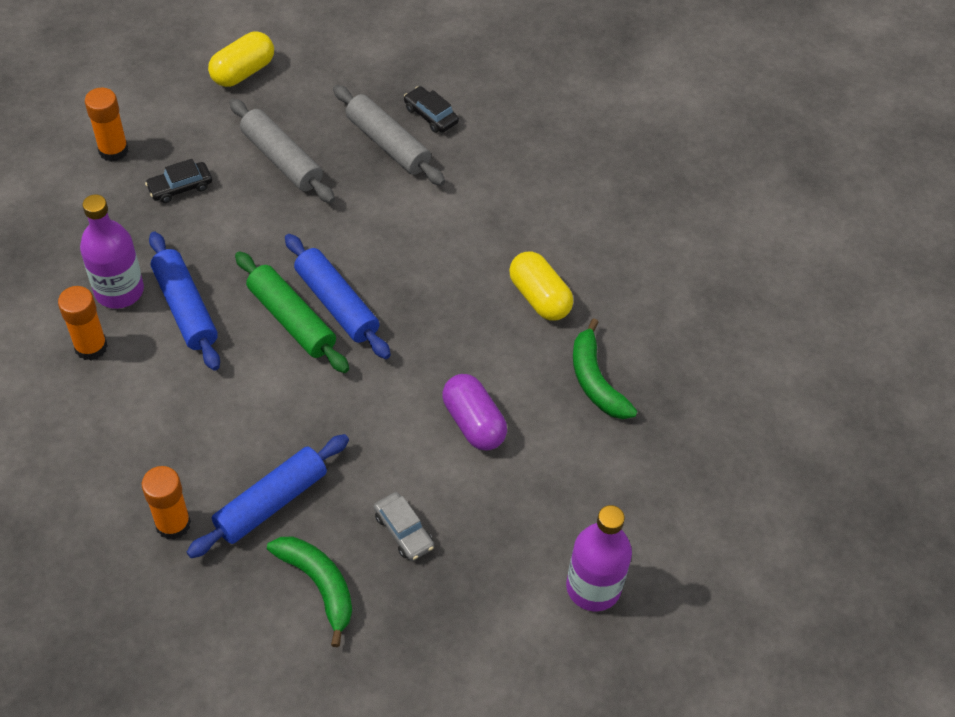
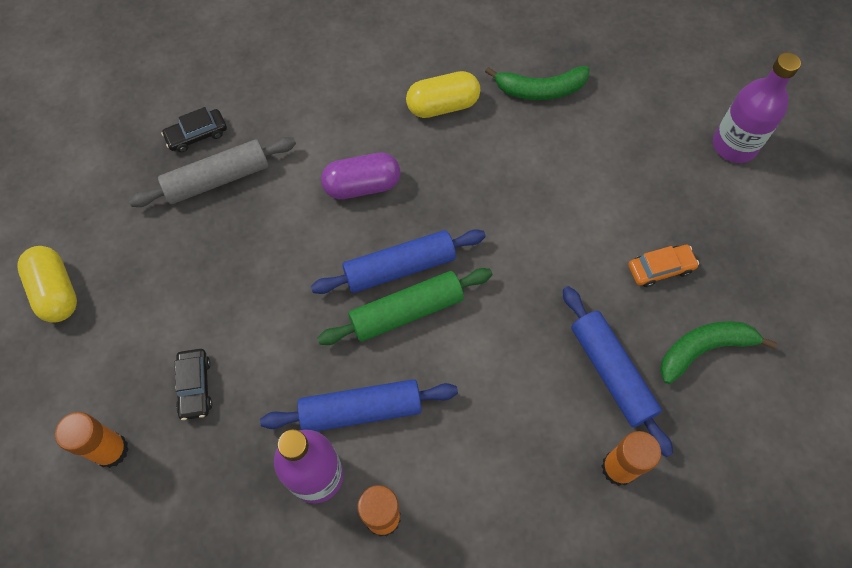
camera: 70 degrees left, 10 degrees up
grey rolling pin [229,99,335,203] -> none
grey car [374,492,434,561] -> orange car [628,245,699,287]
purple capsule [442,374,507,451] -> purple capsule moved to [321,153,400,199]

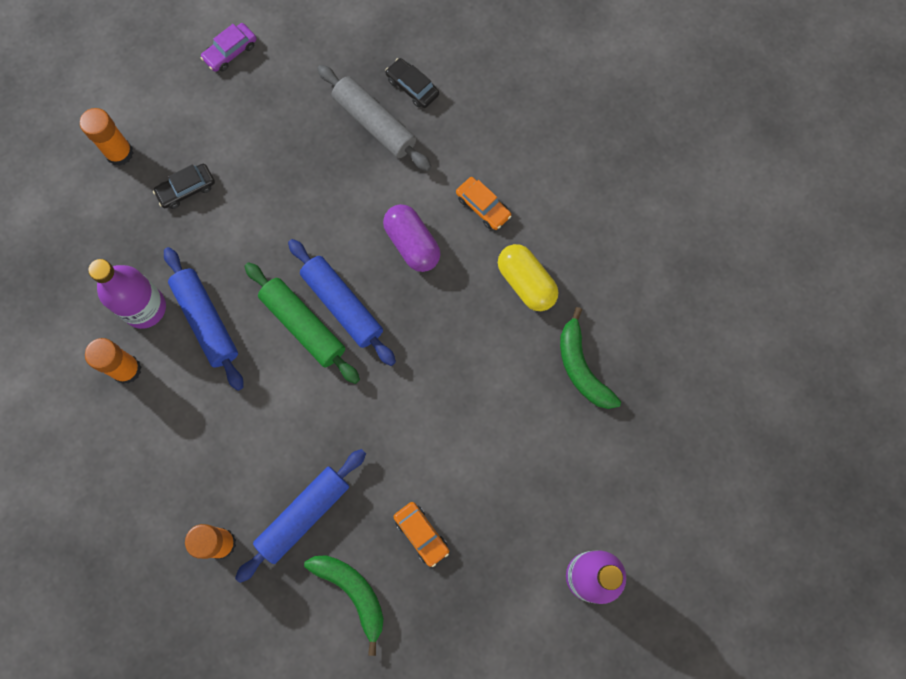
camera: 70 degrees right, 10 degrees up
yellow capsule [17,246,77,323] -> purple car [201,23,257,72]
none -> orange car [456,177,511,230]

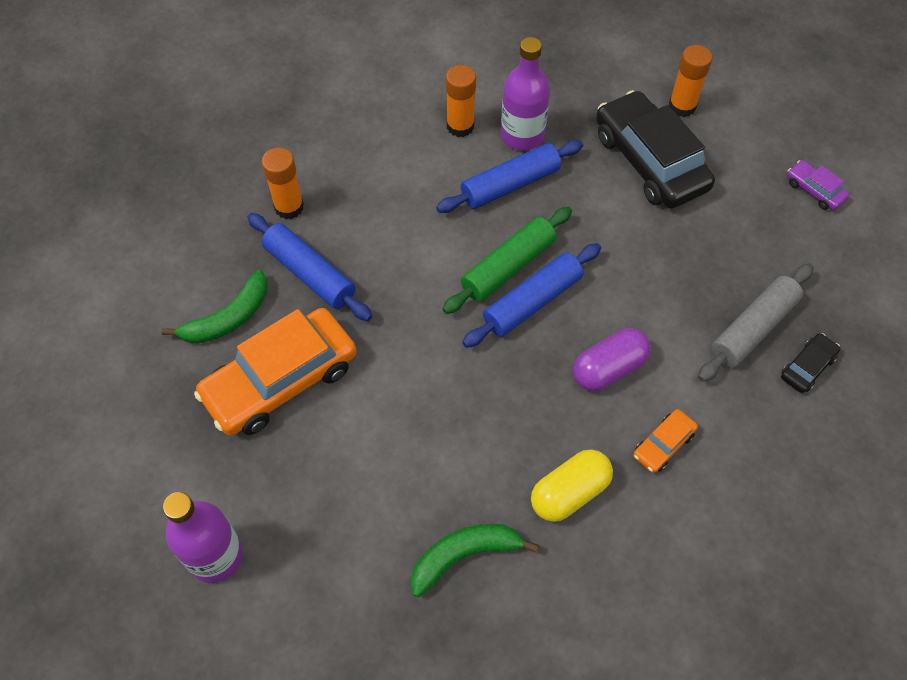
camera: 90 degrees right, 15 degrees down
black car [153,164,215,209] -> black car [596,90,715,209], size x2.26
orange car [394,502,449,567] -> orange car [194,308,357,436], size x2.26

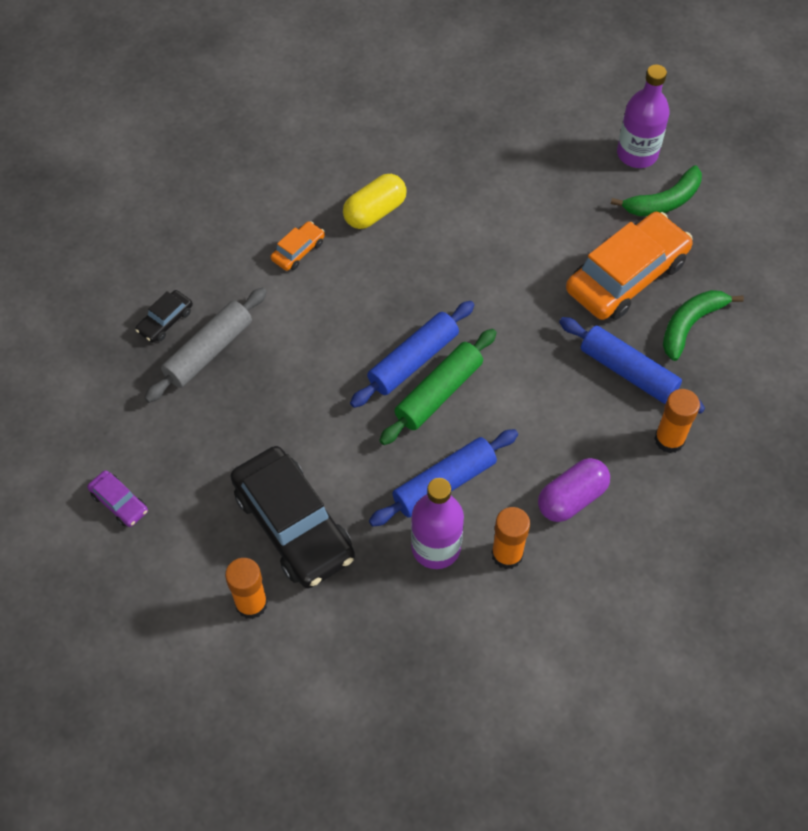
camera: 175 degrees right, 0 degrees up
green banana [411,524,539,597] -> green banana moved to [611,165,702,216]
purple capsule [573,328,651,391] -> purple capsule moved to [538,458,610,522]

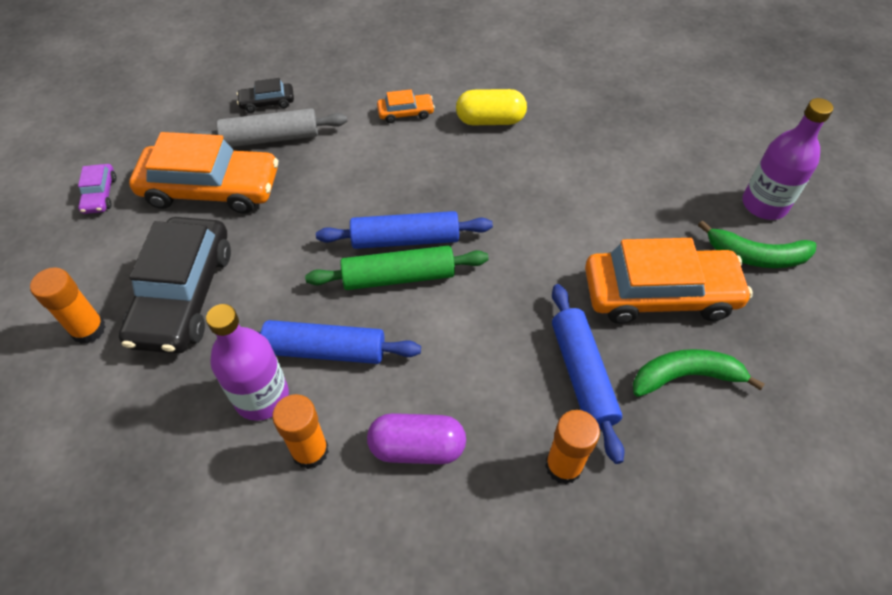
camera: 40 degrees right, 5 degrees down
none -> orange car [129,132,278,214]

